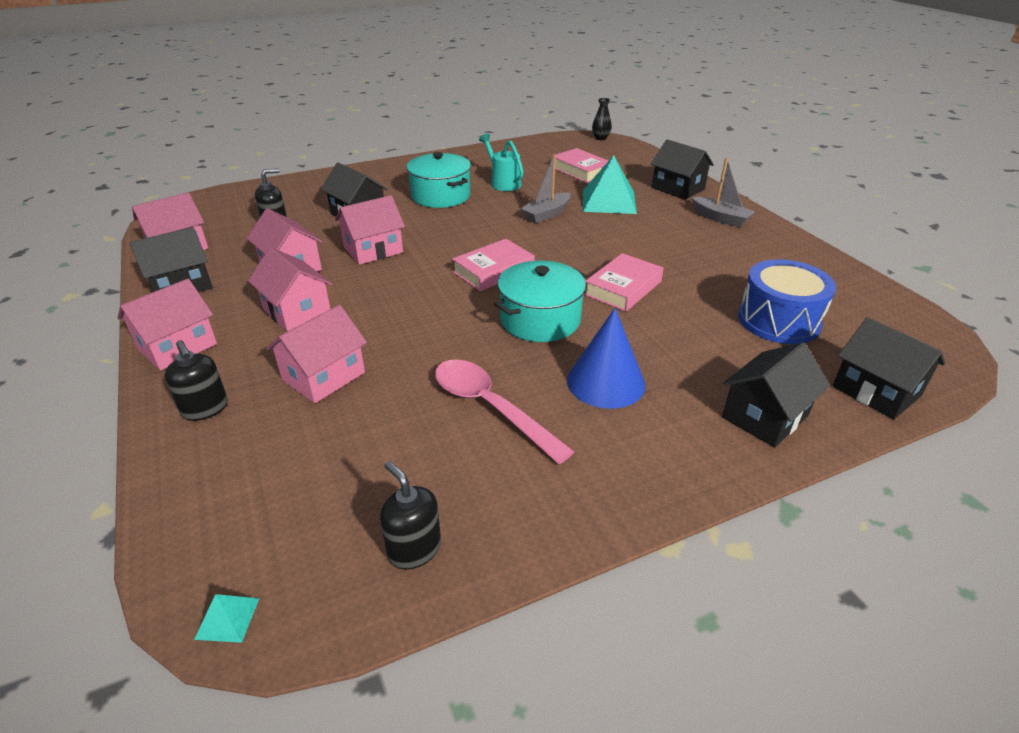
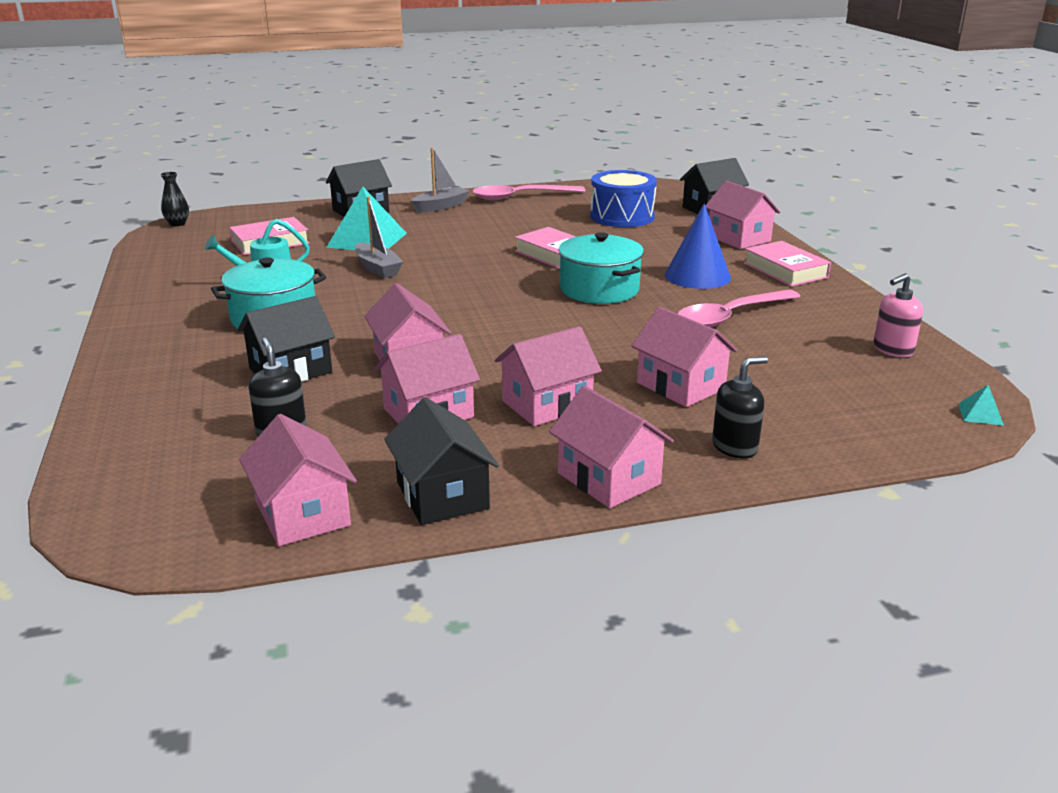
camera: 80 degrees left, 10 degrees down
black soap dispenser [380,461,441,569] -> pink soap dispenser [873,273,923,357]
pink book [452,239,535,291] -> pink book moved to [744,241,831,287]
black house [722,342,830,447] -> pink house [705,181,780,249]
none -> pink spoon [472,185,585,200]

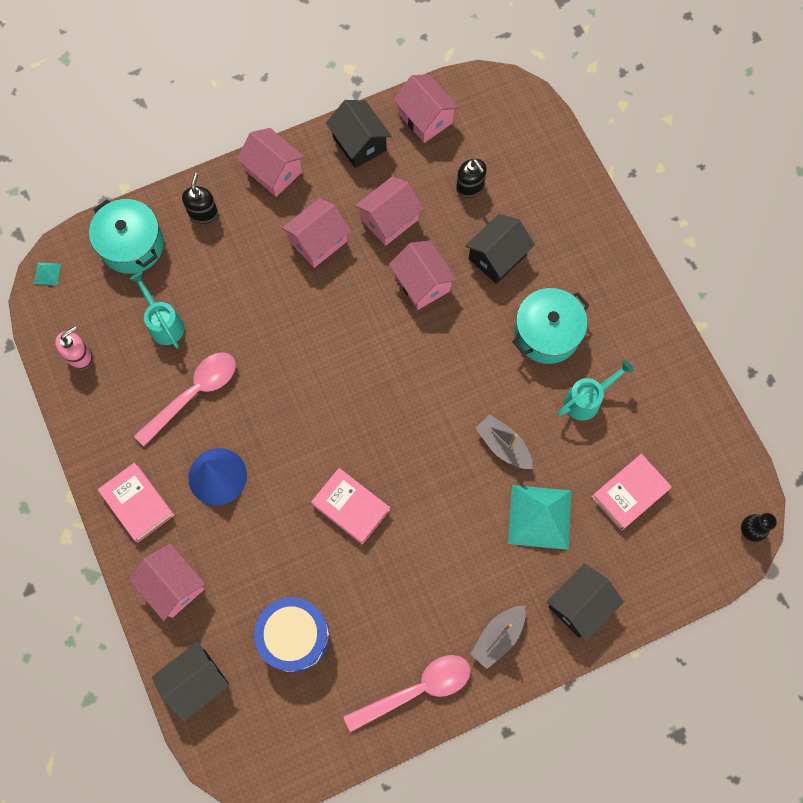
camera: 170 degrees right, 45 degrees up
turquoise pot [558,232,644,304] -> turquoise pot moved to [89,199,164,274]
pink house [631,307,738,407] -> none
black soap dispenser [712,356,768,459] -> black soap dispenser turned 135 degrees clockwise [182,173,218,224]
none -> turquoise watering can [130,272,184,348]

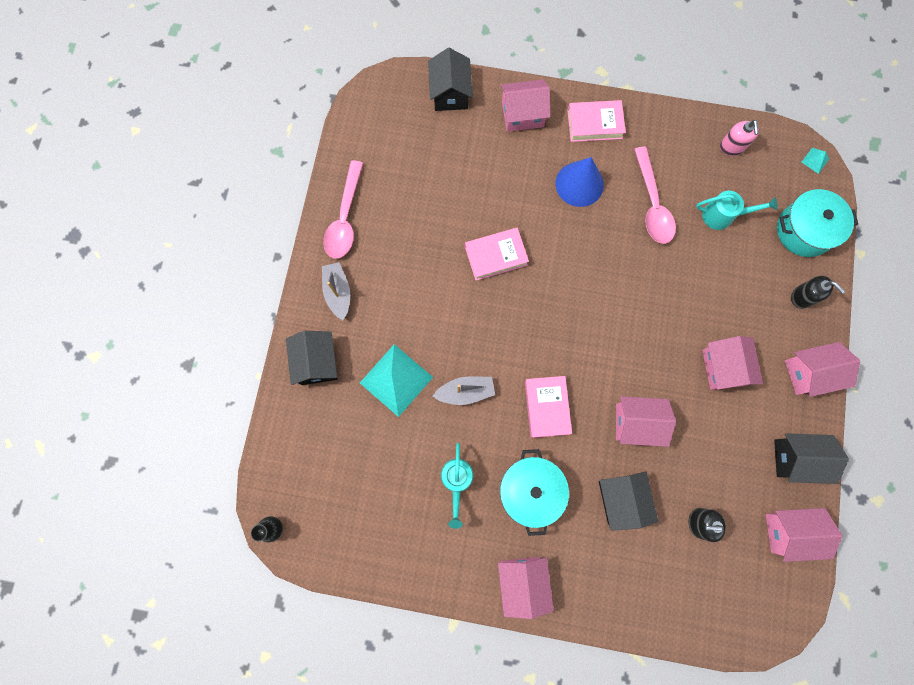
camera: 125 degrees right, 5 degrees up
blue drum [254,597,329,672] -> none
pink house [355,176,424,246] -> pink house moved to [498,557,554,619]
pink book [592,454,672,530] -> pink book moved to [525,376,572,438]

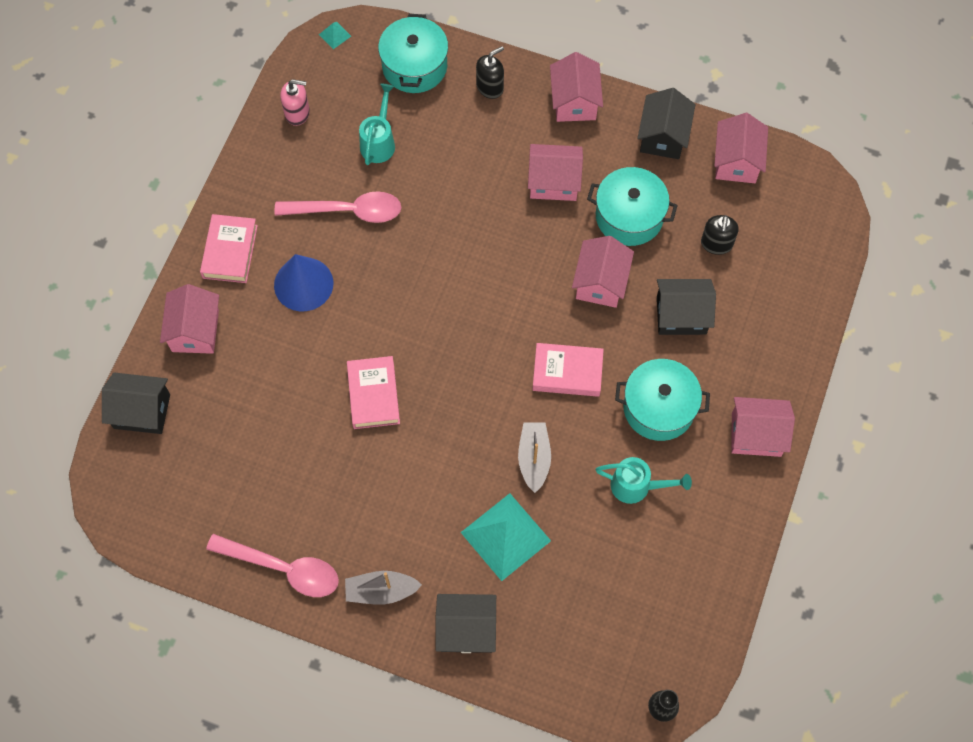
camera: 80 degrees left, 10 degrees down
none -> turquoise pot [587,167,678,246]

